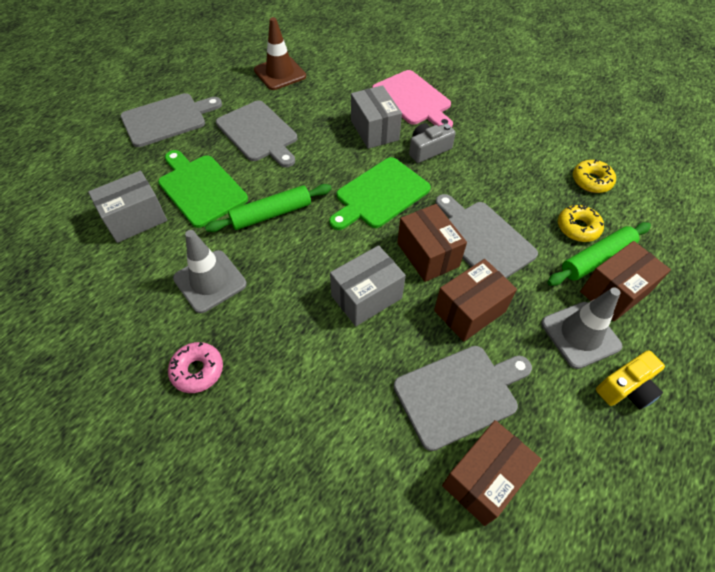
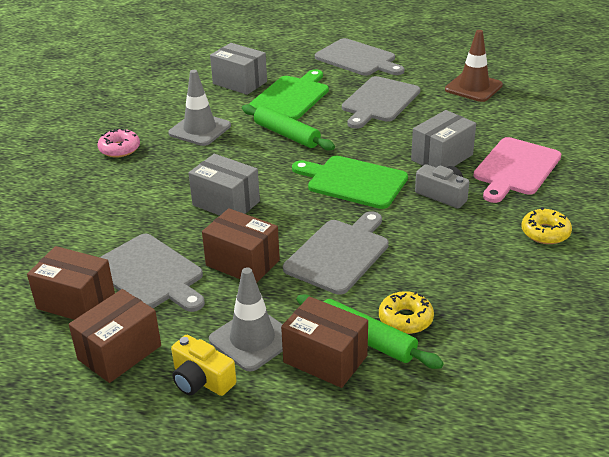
camera: 70 degrees right, 20 degrees down
brown box [397,204,467,282] -> brown box moved to [69,289,161,383]
yellow donut [573,159,616,193] -> yellow donut moved to [521,207,572,244]

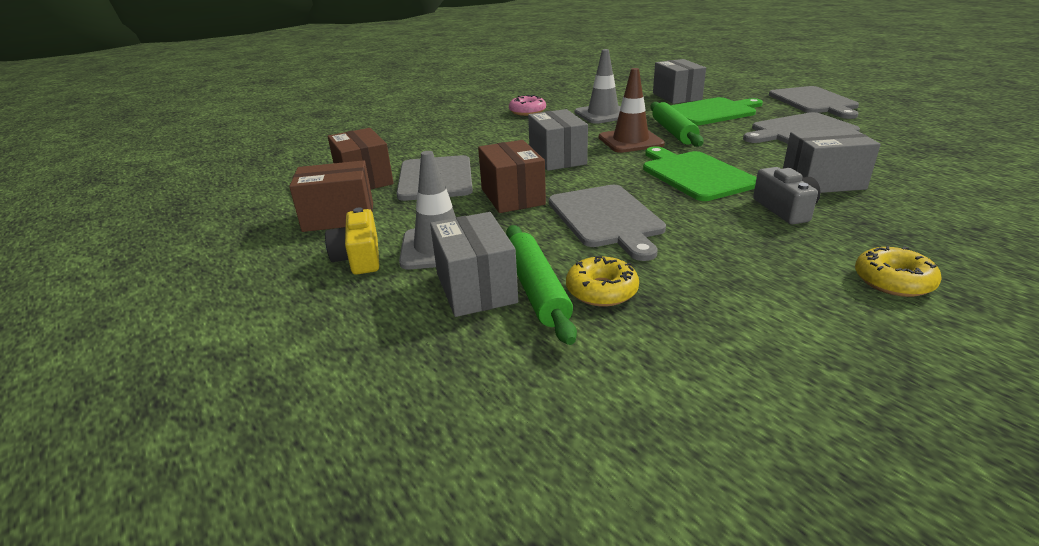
camera: 40 degrees right, 5 degrees down
brown box [281,296,368,388] -> grey box [430,212,518,317]
grey cutting board [283,211,389,295] -> grey cutting board turned 90 degrees clockwise [549,185,666,261]
brown traffic cone [445,30,503,102] -> brown traffic cone moved to [599,68,665,153]
pink cutting board [473,137,561,203] -> none

